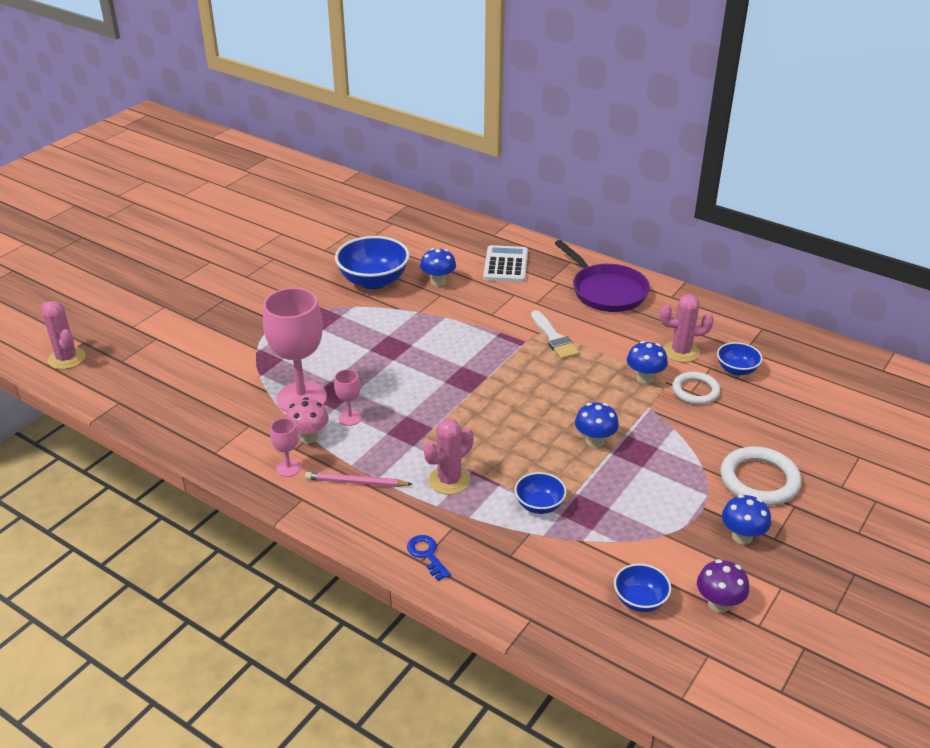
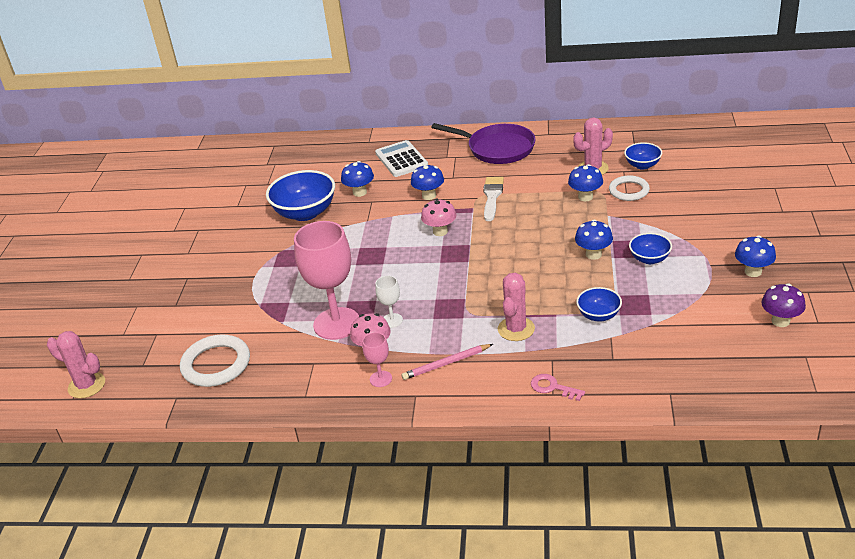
camera: 25 degrees left, 0 degrees up
pink goblet [334,369,362,426] -> white goblet [375,276,403,328]
blue key [407,535,451,581] -> pink key [531,374,585,401]
white brush [531,310,580,360] -> white brush turned 120 degrees counterclockwise [483,177,504,221]
blue bowl [614,564,672,612] -> blue bowl moved to [629,233,672,264]
white ring [720,446,802,505] -> white ring moved to [180,335,250,387]
none -> blue mushroom [411,164,444,200]
none -> pink mushroom [421,199,457,236]

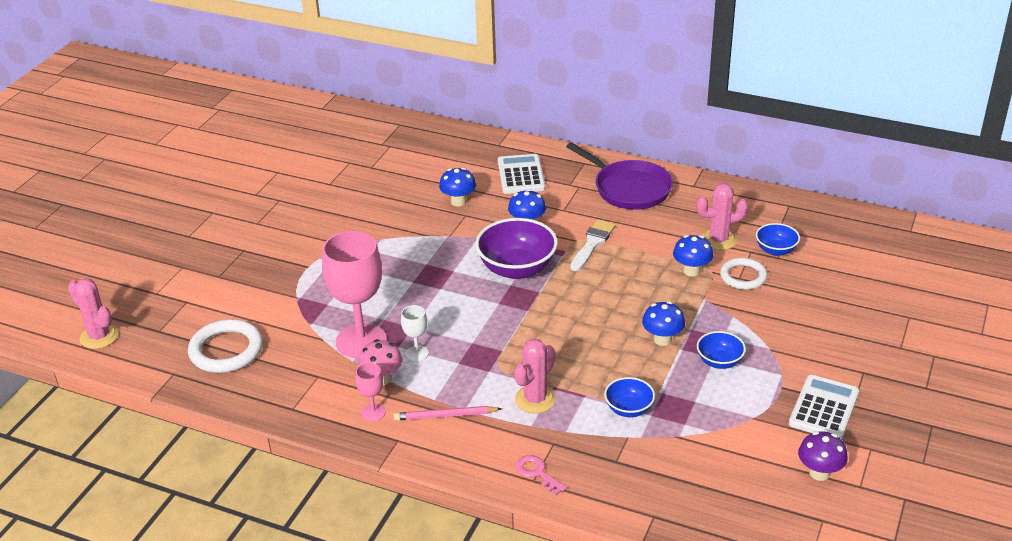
camera: 15 degrees right, 0 degrees up
blue bowl [266,170,335,221] -> none
pink mushroom [421,199,457,236] -> purple bowl [475,218,558,279]
blue mushroom [735,236,776,277] -> white calculator [789,375,859,440]

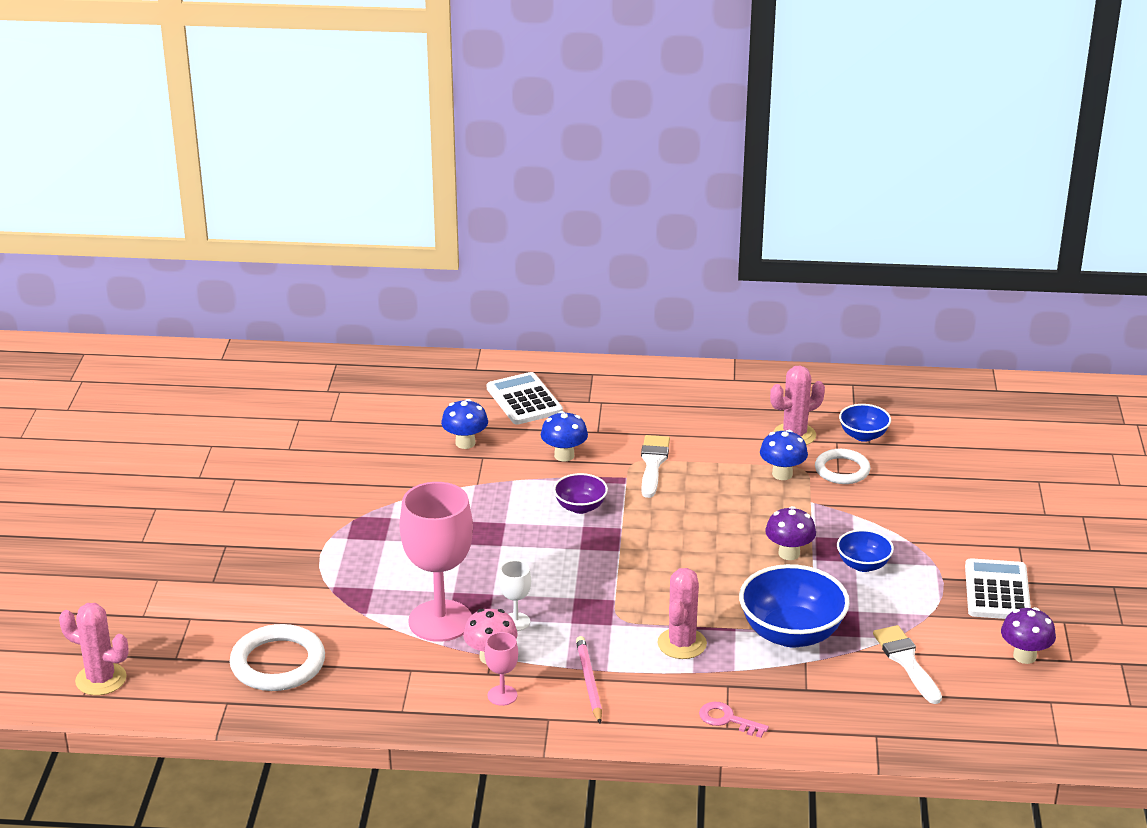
camera: 20 degrees left, 5 degrees down
pink pencil [394,406,502,421] -> pink pencil turned 105 degrees clockwise [576,636,602,724]
purple bowl [475,218,558,279] -> purple bowl [553,473,608,514], size x0.54
purple pan [566,142,673,210] -> none
blue bowl [604,377,655,417] -> blue bowl [739,564,850,648], size x1.85
blue mushroom [642,301,685,346] -> purple mushroom [765,506,816,560]
none -> white brush [873,625,942,704]

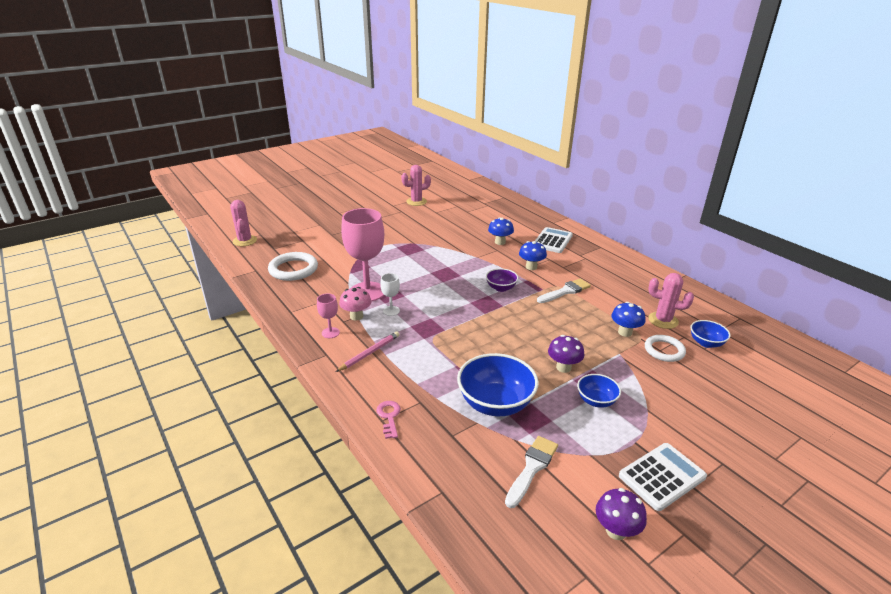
camera: 50 degrees right, 0 degrees up
pink cactus [658,568,707,659] -> pink cactus moved to [401,165,431,206]

